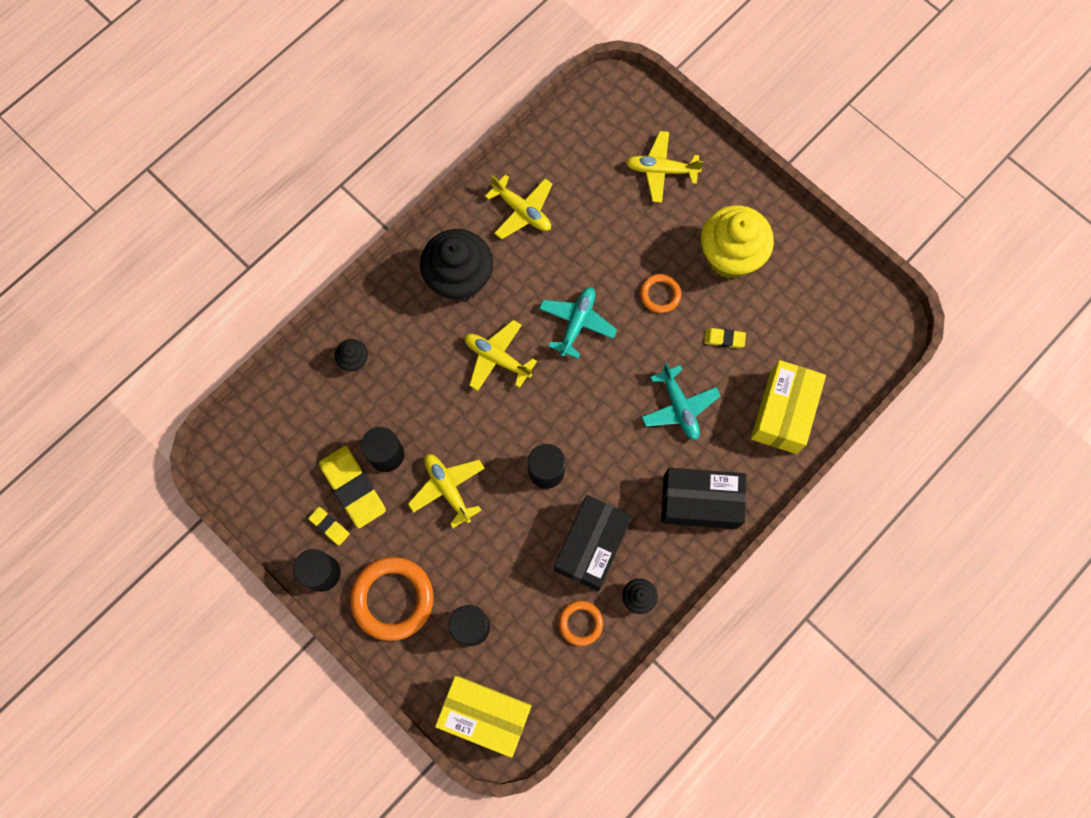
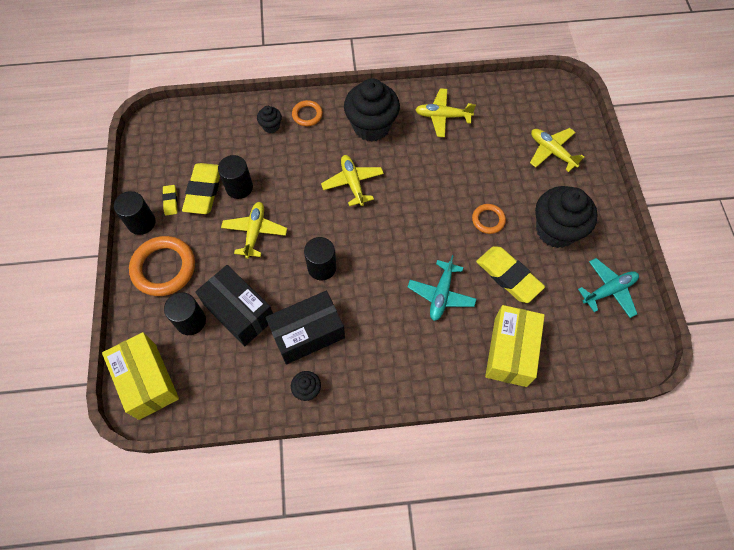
camera: 40 degrees right, 10 degrees down
yellow plane [485,174,552,240] -> yellow plane turned 105 degrees clockwise [415,88,476,137]
turquoise plane [539,287,617,359] -> turquoise plane moved to [578,258,639,318]
orange ring [559,601,603,646] -> orange ring moved to [292,100,323,126]
black box [661,468,746,529] -> black box moved to [195,265,273,346]
yellow cupcake [701,205,774,278] -> black cupcake [535,186,598,248]
yellow eraser [704,328,746,348] -> yellow eraser [476,246,545,303], size x2.03
yellow box [751,360,826,454] -> yellow box turned 45 degrees counterclockwise [485,305,545,387]

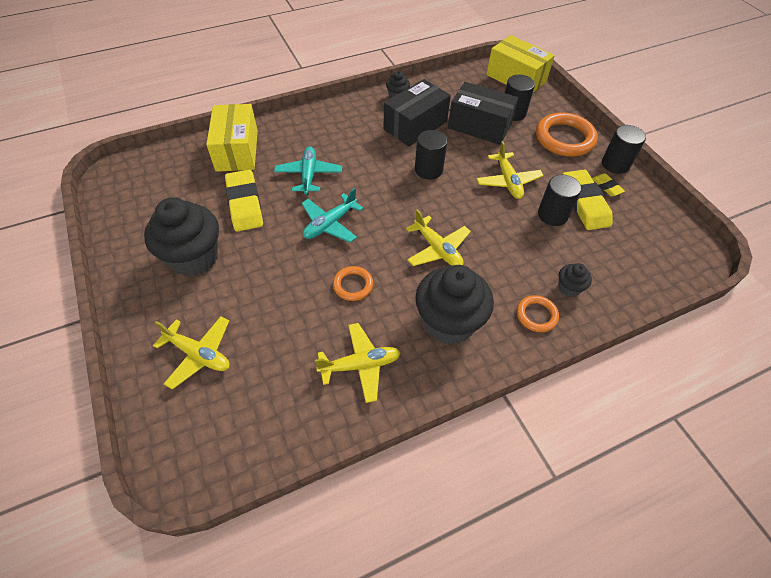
camera: 160 degrees right, 10 degrees down
orange ring [472,204,506,234] -> orange ring moved to [333,266,373,301]
yellow eraser [476,246,545,303] -> yellow eraser turned 45 degrees clockwise [225,170,263,232]
turquoise plane [578,258,639,318] -> turquoise plane moved to [302,188,364,243]

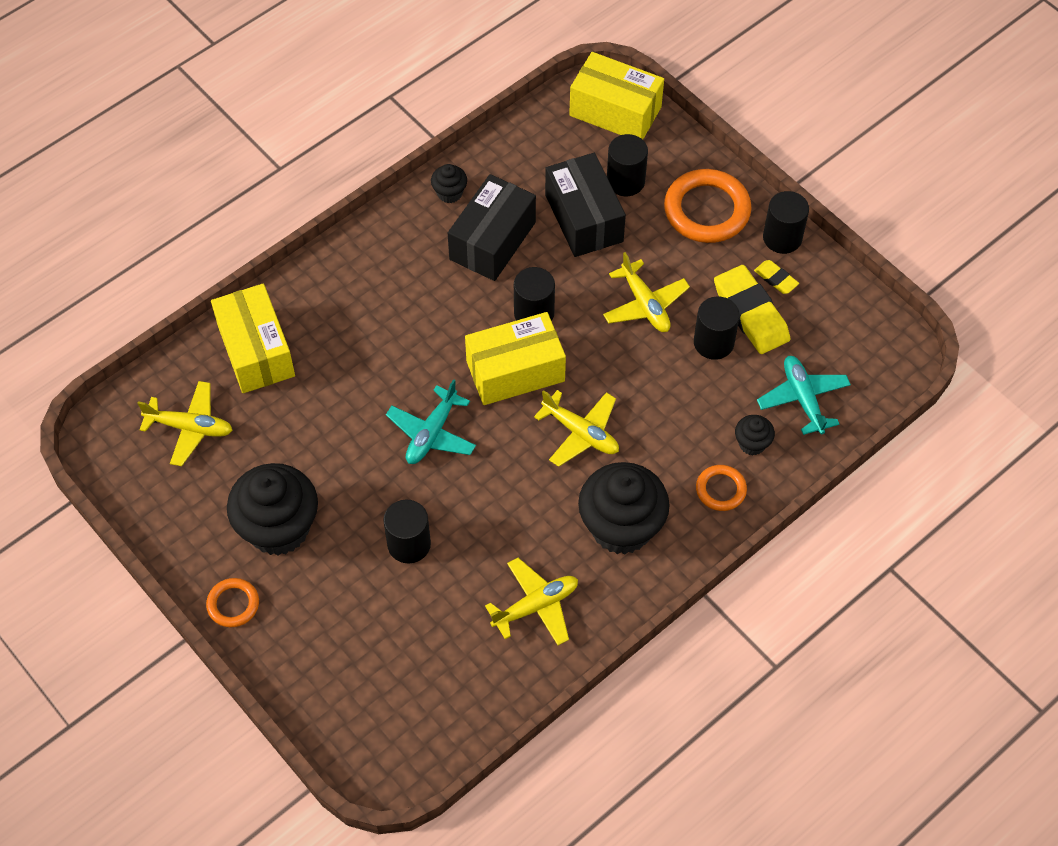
camera: 15 degrees left, 5 degrees up
yellow plane [153,316,230,390] -> yellow plane moved to [137,381,232,466]
yellow eraser [225,170,263,232] -> none
turquoise plane [274,146,342,195] -> turquoise plane moved to [757,356,851,435]
orange ring [333,266,373,301] -> orange ring moved to [206,578,259,627]
black box [448,82,518,145] -> black box turned 60 degrees clockwise [545,153,626,257]
none -> black cylinder [383,499,431,563]
none -> yellow box [465,312,566,405]

